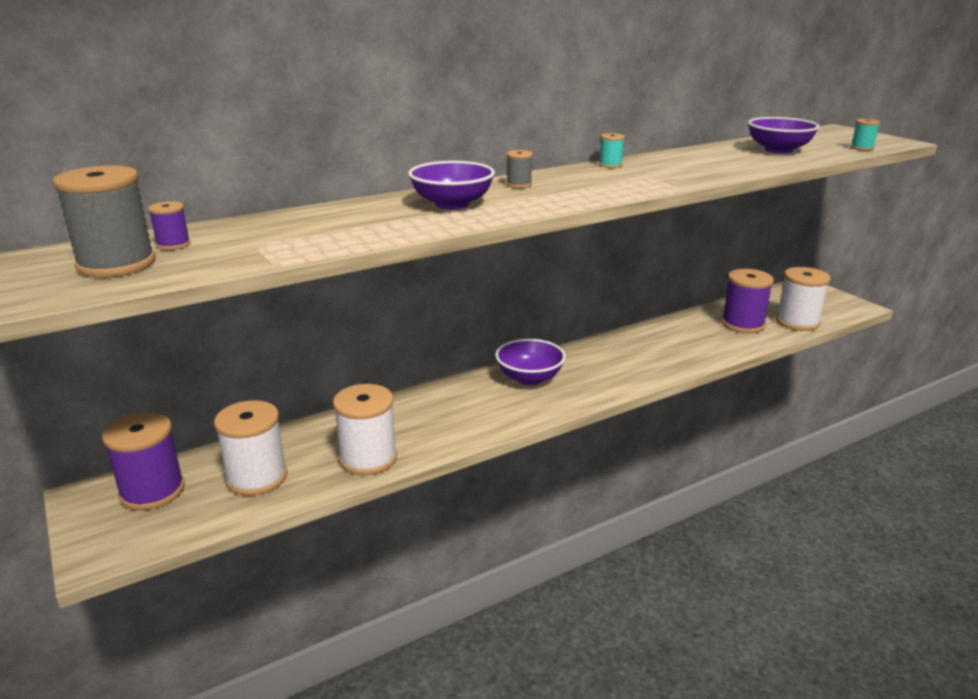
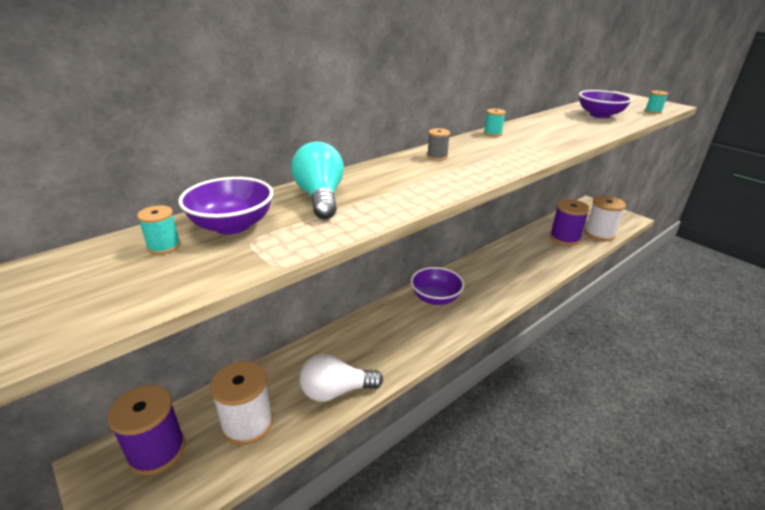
camera: 10 degrees left, 5 degrees up
grey spool [53,165,156,277] -> none
purple spool [148,201,190,250] -> turquoise spool [137,205,181,254]
white spool [333,384,397,475] -> white light bulb [300,354,383,402]
purple bowl [408,161,495,209] -> purple bowl moved to [178,177,273,235]
none -> turquoise light bulb [291,142,344,219]

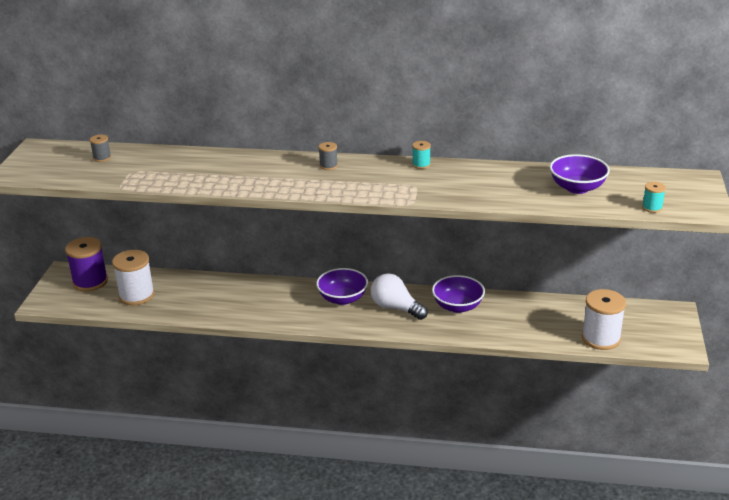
camera: 50 degrees right, 0 degrees up
turquoise spool [137,205,181,254] -> grey spool [90,135,111,162]
purple bowl [178,177,273,235] -> purple bowl moved to [432,275,485,313]
turquoise light bulb [291,142,344,219] -> none
white light bulb [300,354,383,402] -> white light bulb moved to [371,273,428,320]
purple spool [550,199,590,246] -> none

